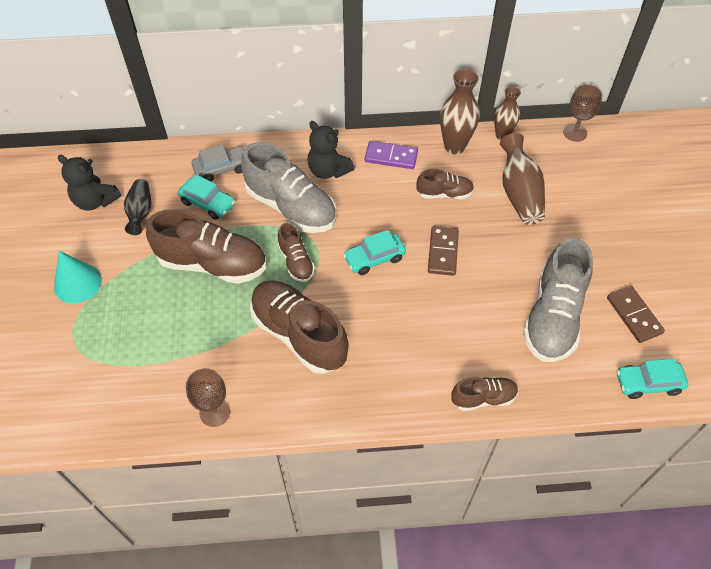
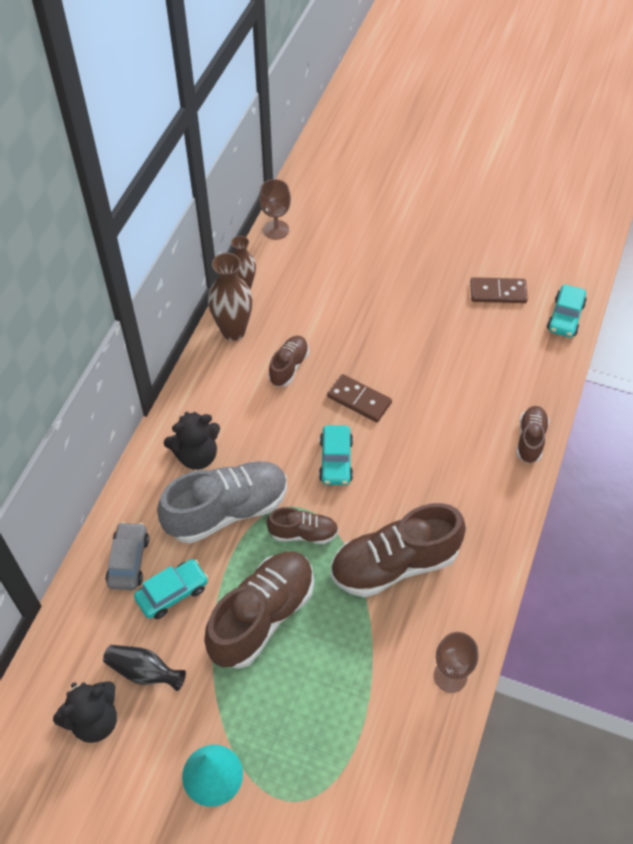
camera: 65 degrees left, 0 degrees up
purple domino [365,141,418,169] -> none
brown vase [500,133,545,225] -> none
grey shoe [523,238,593,362] -> none

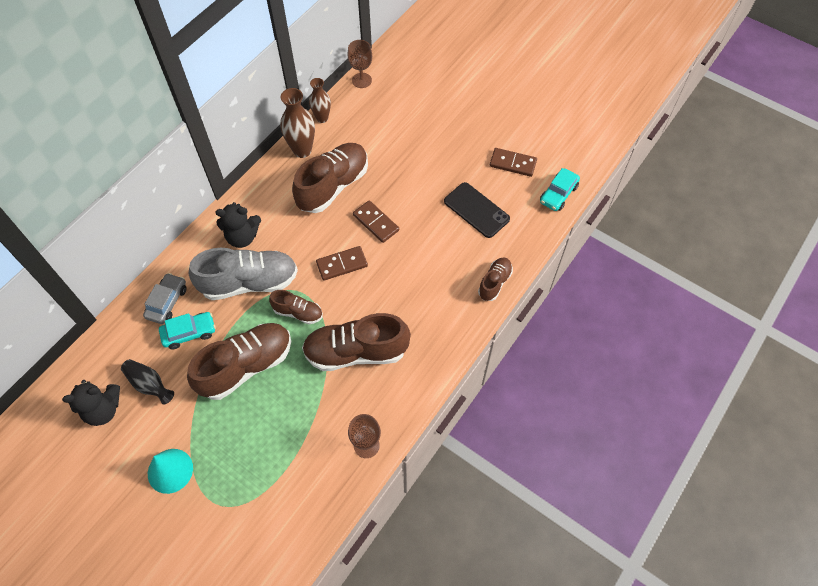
camera: 15 degrees right, 5 degrees up
brown shoe [268,336,309,387] -> brown shoe [292,143,368,213], size x1.91
turquoise car [319,425,353,485] -> brown domino [316,246,368,281]
none -> black phone [444,182,510,238]

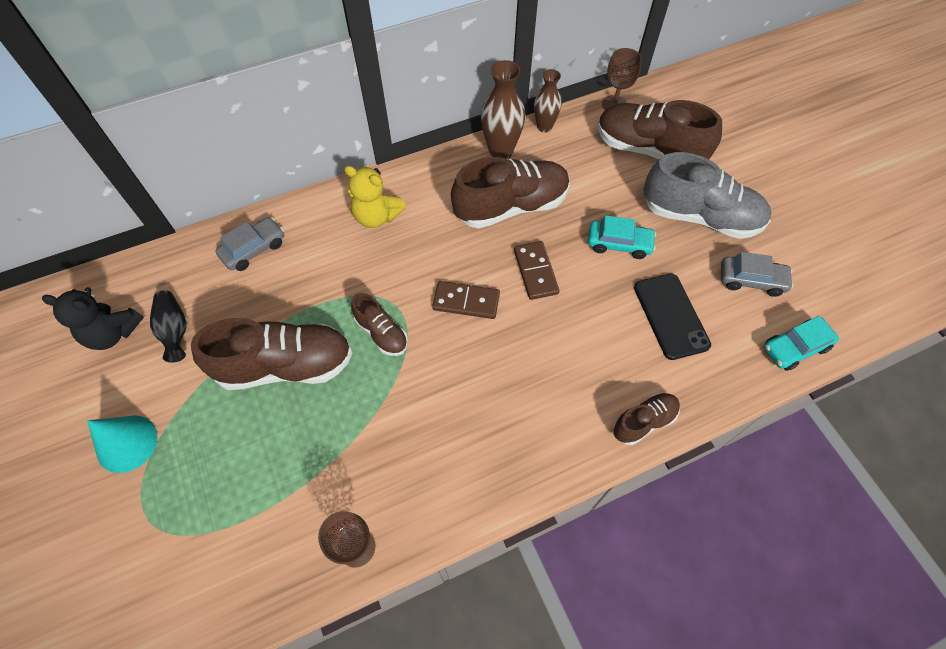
camera: 30 degrees right, 0 degrees up
turquoise car [159,312,216,349] -> turquoise car moved to [588,215,656,259]
grey shoe [188,248,298,300] -> grey shoe moved to [643,152,771,239]
black teddy bear [215,202,261,248] -> yellow teddy bear [344,166,406,228]
brown shoe [302,313,411,371] -> brown shoe moved to [598,100,722,159]
brown domino [490,148,537,177] -> grey car [721,252,794,297]

